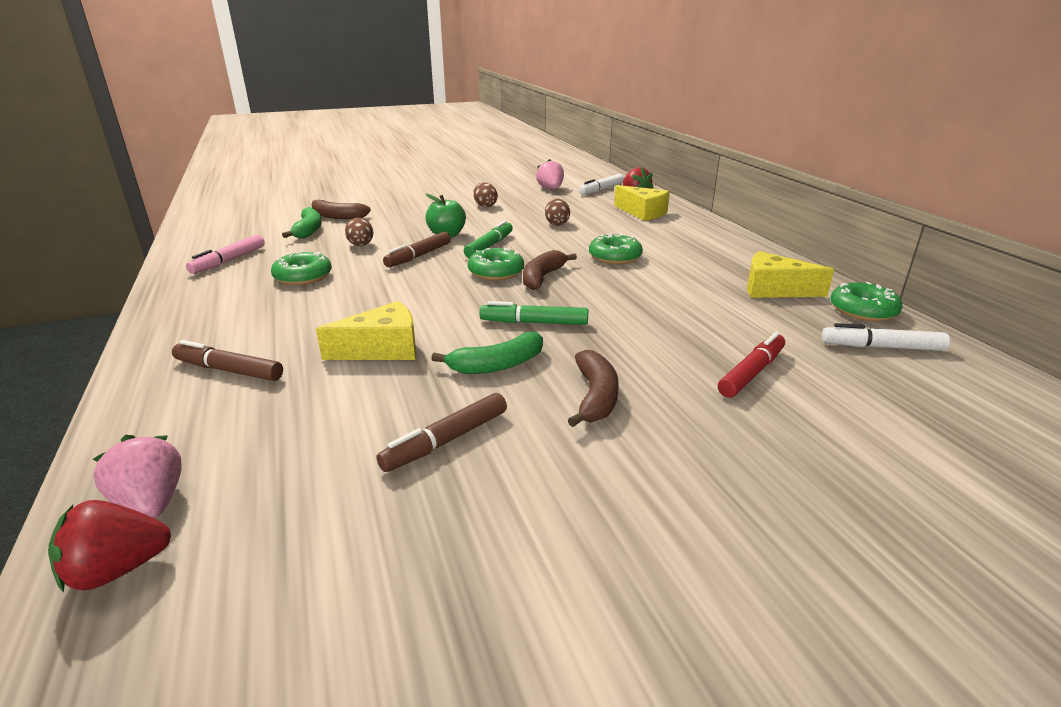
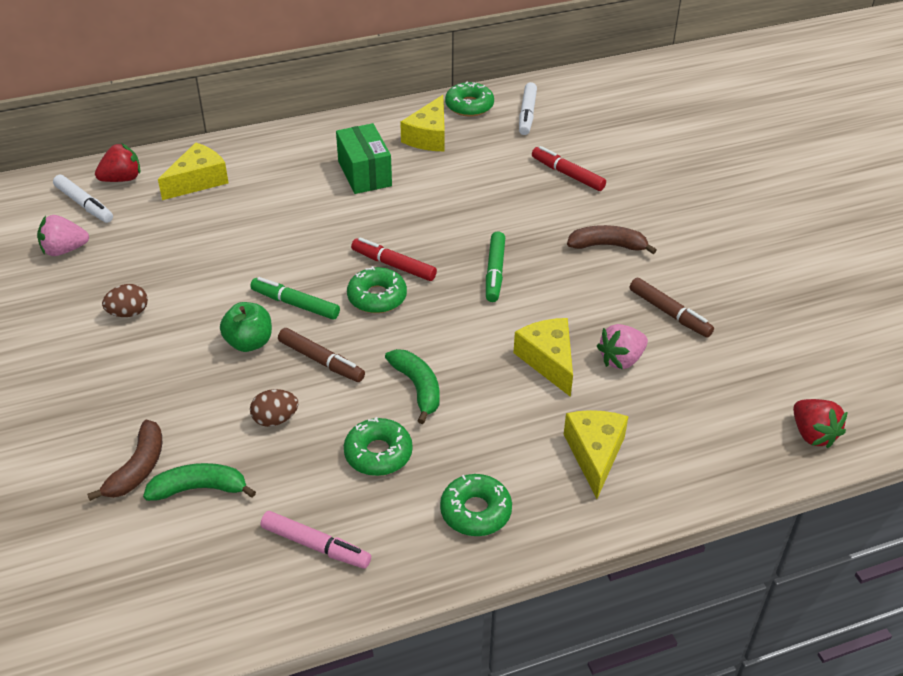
camera: 90 degrees left, 15 degrees up
pink strawberry [93,435,182,519] -> pink strawberry moved to [597,324,648,370]
brown marker [172,340,283,381] -> yellow cheese [564,410,629,499]
green banana [431,332,543,374] -> green banana moved to [385,349,440,424]
brown banana [523,250,577,290] -> red marker [351,237,437,281]
brown egg [545,199,570,226] -> none
green donut [589,233,643,264] -> green donut moved to [440,474,512,536]
none -> green box [336,123,392,194]

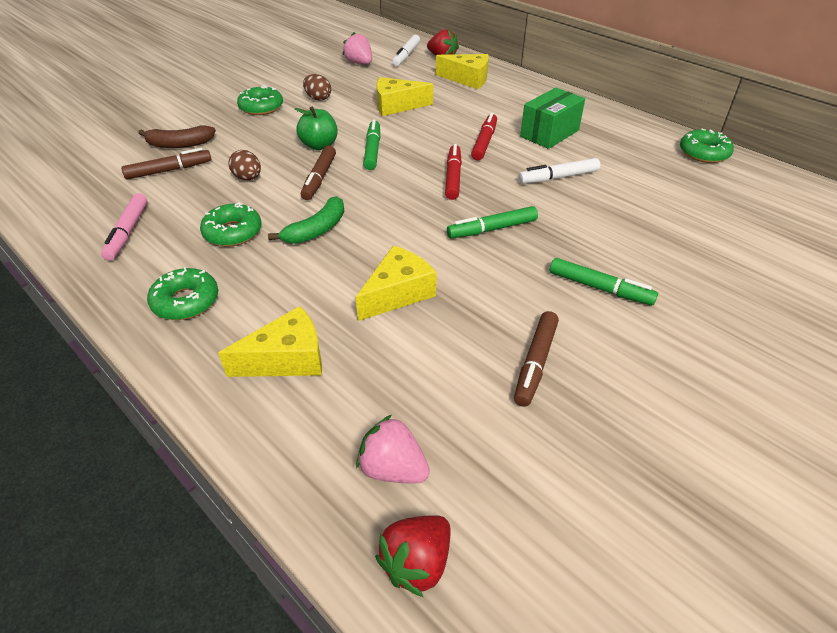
camera: 65 degrees right, 0 degrees up
green banana [143,463,256,501] -> brown marker [121,148,211,180]
green donut [347,266,407,313] -> green donut moved to [237,85,283,115]
yellow cheese [400,95,445,151] -> yellow cheese moved to [376,77,433,116]
white marker [519,82,537,135] -> white marker moved to [519,158,600,184]
red marker [532,146,606,191] -> red marker moved to [471,113,497,160]
brown banana [567,225,657,254] -> green marker [550,258,658,305]
pink strawberry [597,324,648,370] -> pink strawberry moved to [356,415,430,484]

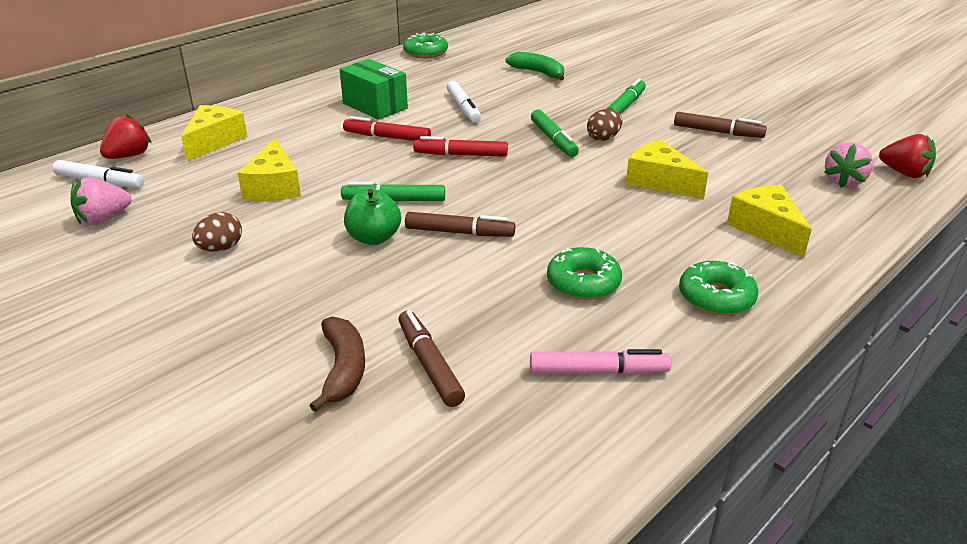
camera: 90 degrees left, 10 degrees down
brown egg [229,150,261,180] -> brown egg moved to [587,109,622,141]
green donut [237,85,283,115] -> none
green banana [268,196,344,244] -> green banana moved to [506,52,564,80]

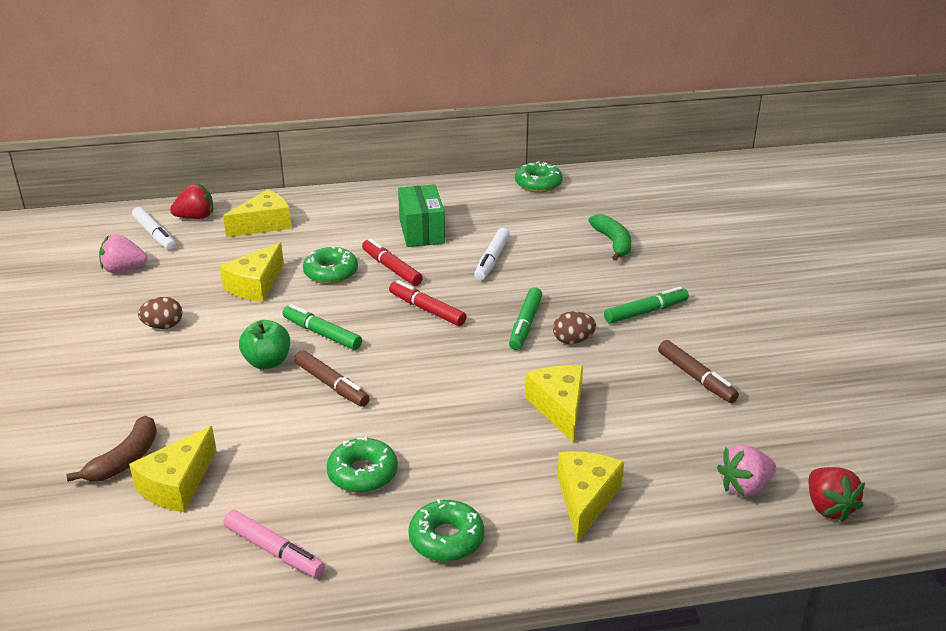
camera: 35 degrees right, 0 degrees up
brown marker [399,310,465,407] -> yellow cheese [129,426,217,512]
none -> green donut [303,246,358,284]

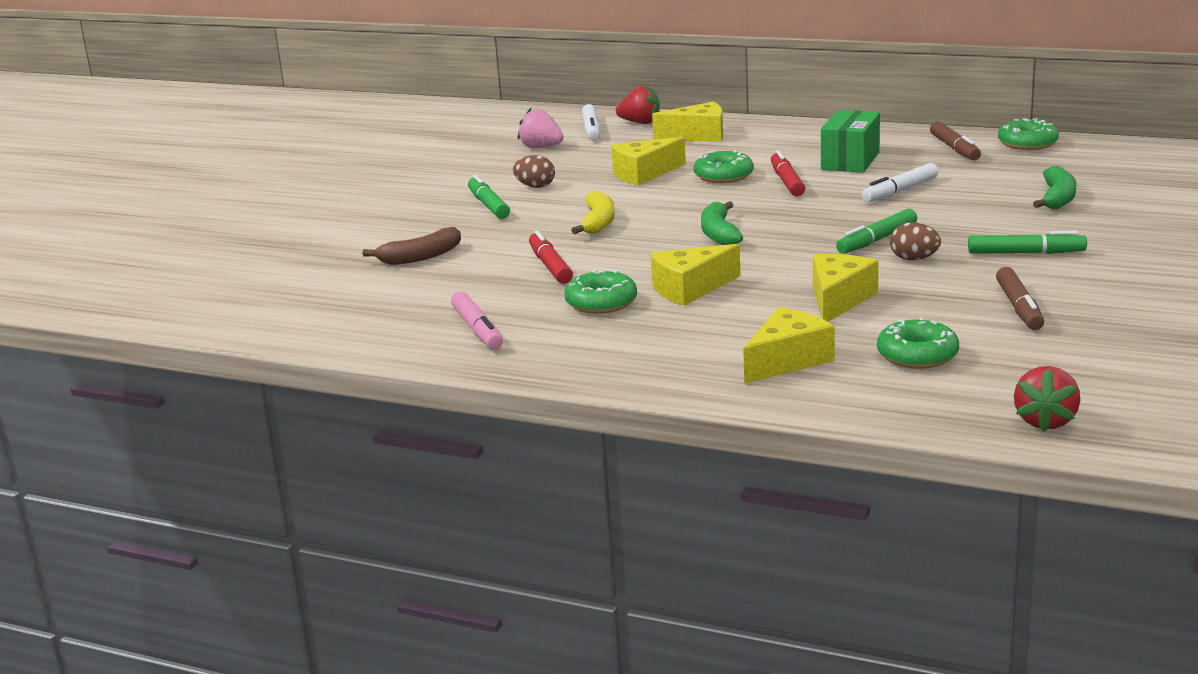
camera: 35 degrees right, 10 degrees down
yellow cheese [129,426,217,512] -> yellow cheese moved to [651,244,740,306]
green apple [239,320,290,369] -> yellow banana [571,190,615,234]
green marker [282,304,362,350] -> green marker moved to [468,175,510,219]
brown marker [294,350,370,407] -> brown marker moved to [930,121,981,160]
red marker [389,280,466,326] -> red marker moved to [529,230,573,284]
green donut [408,499,484,562] -> green donut moved to [877,317,959,369]
pink strawberry [717,444,776,497] -> none
none -> green banana [701,201,743,245]

